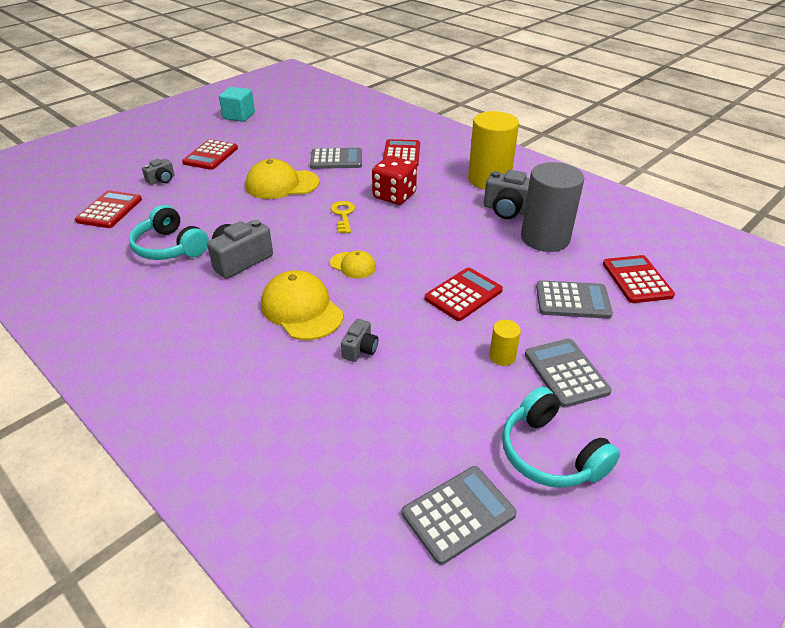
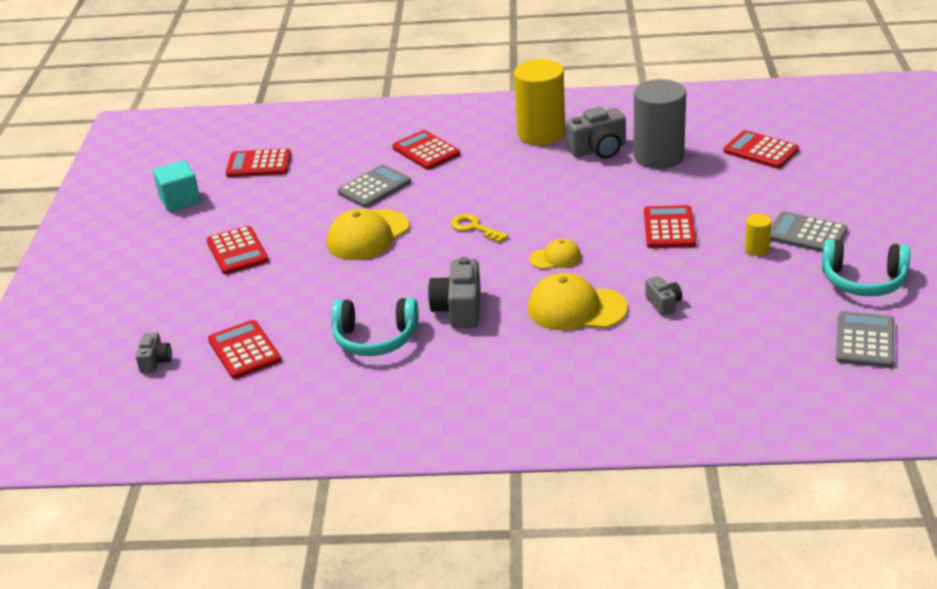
camera: 40 degrees left, 5 degrees down
grey camera [142,159,175,185] -> grey camera moved to [136,333,172,373]
red dice [372,156,417,205] -> none
grey calculator [536,280,613,319] -> none
none -> red calculator [226,148,291,177]

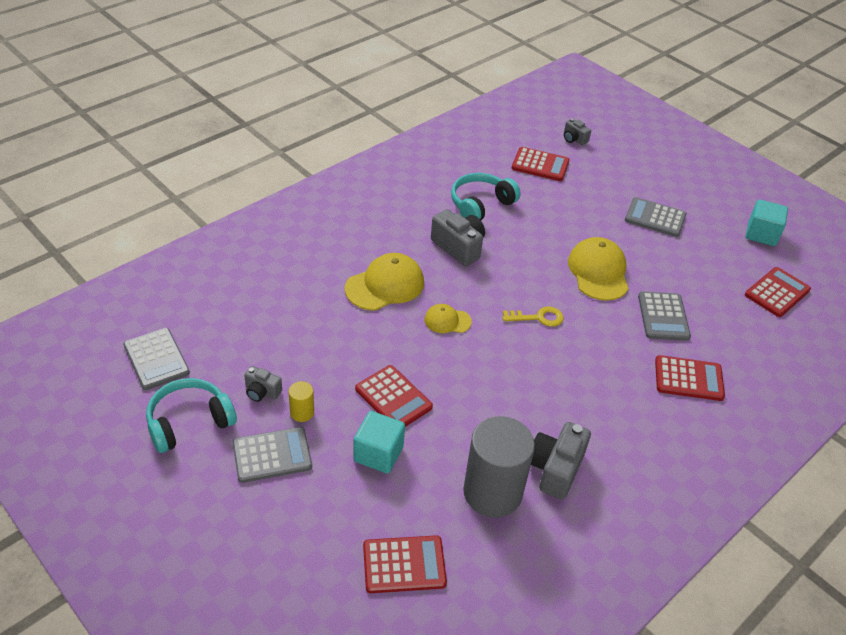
camera: 130 degrees right, 10 degrees up
red calculator [207,226,269,274] -> grey calculator [625,197,687,237]
yellow cylinder [514,59,565,145] -> none
yellow cap [529,239,581,269] -> yellow cap turned 60 degrees clockwise [424,304,472,333]
grey camera [645,276,682,316] -> grey camera moved to [244,366,282,402]
none -> turquoise cube [353,411,405,474]

